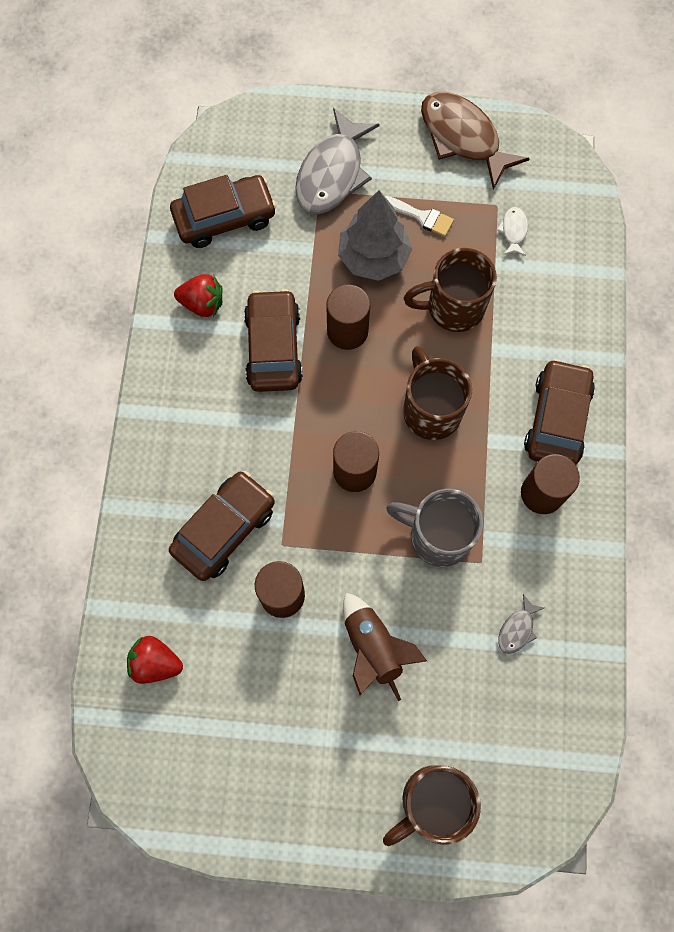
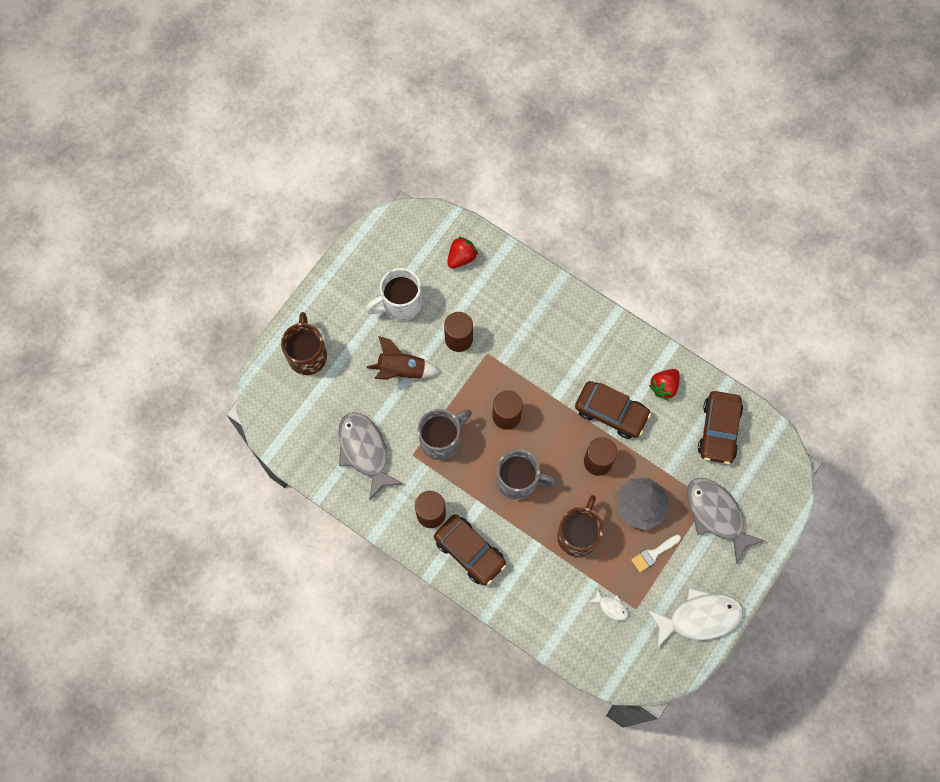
camera: 120 degrees right, 0 degrees up
brown car [169,471,275,581] -> none
brown mug [403,346,472,440] -> grey mug [497,449,558,500]
brown fish [421,92,530,190] -> white fish [647,588,743,648]
grey fish [498,594,544,654] -> grey fish [338,412,403,501], size x2.31
none -> white mug [366,268,422,321]

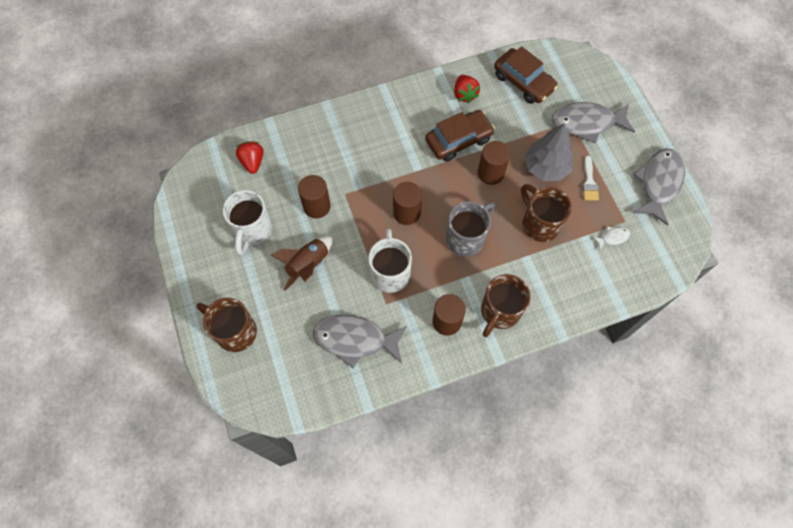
camera: 55 degrees left, 5 degrees down
grey mug [418,409,472,460] -> white mug [368,228,412,293]
brown car [434,514,506,585] -> brown mug [481,274,531,337]
white fish [647,588,743,648] -> grey fish [633,148,685,226]

